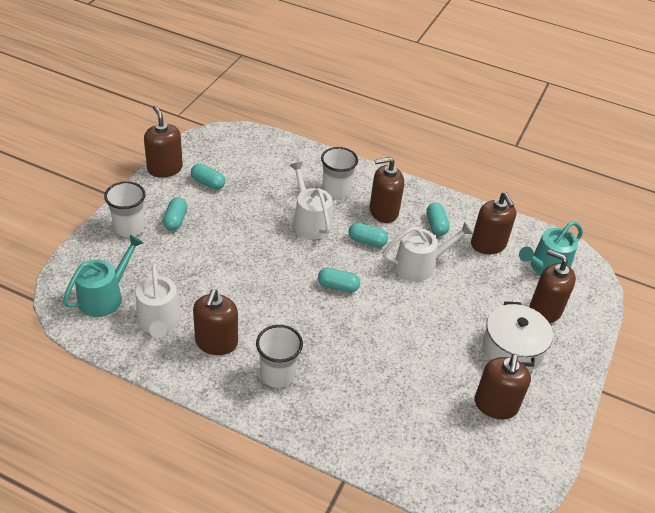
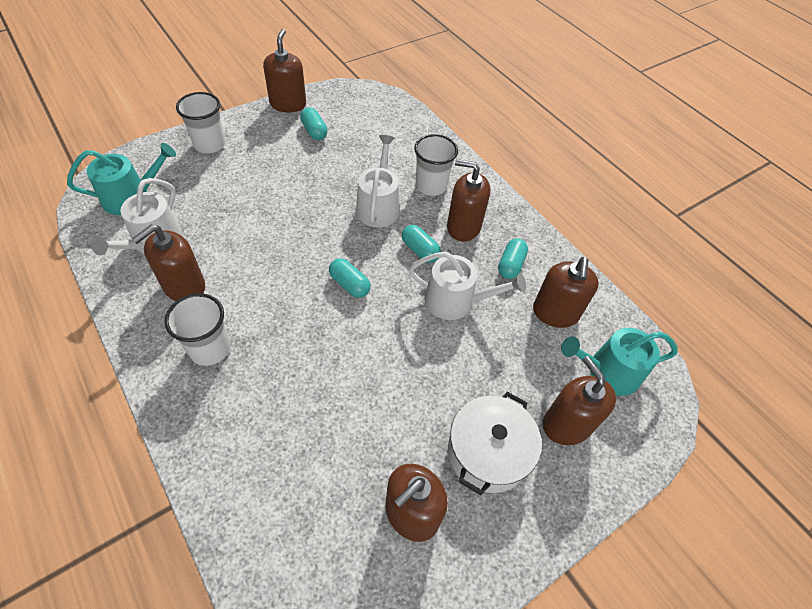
camera: 30 degrees right, 10 degrees up
turquoise capsule [163,197,187,231] -> none

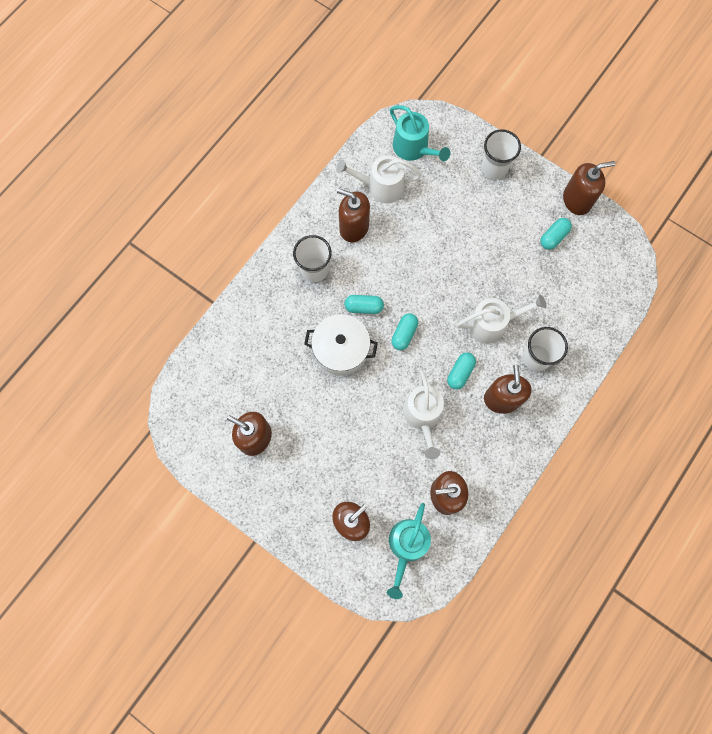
camera: 75 degrees right, 20 degrees up
white pot [448,392,542,495] -> white pot moved to [304,314,378,376]
turquoise capsule [498,238,528,279] -> turquoise capsule moved to [344,295,384,314]
turquoise watering can [561,328,678,396] -> turquoise watering can turned 135 degrees counterclockwise [387,503,431,599]

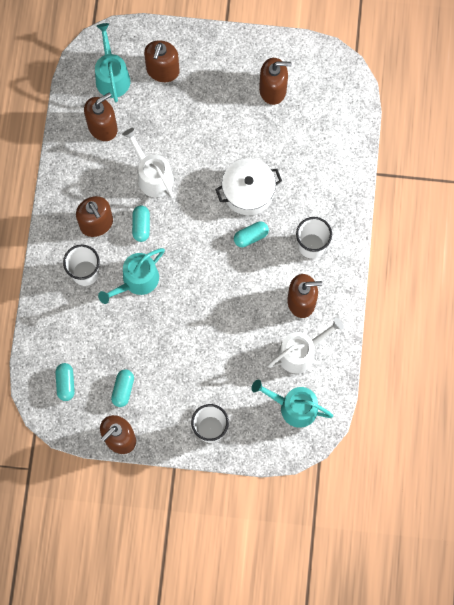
camera: 150 degrees right, 0 degrees up
turquoise capsule [391,313,418,350] -> turquoise capsule moved to [56,363,75,401]
white watering can [457,295,547,344] -> turquoise watering can [98,248,165,304]

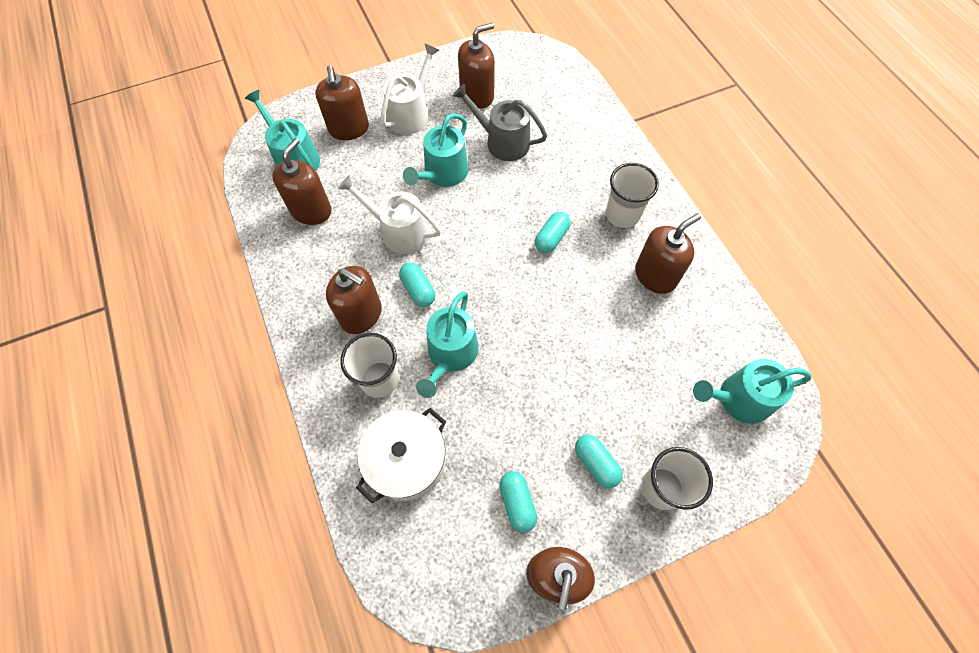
camera: 30 degrees left, 10 degrees down
turquoise capsule [56,363,75,401] -> turquoise capsule moved to [575,435,623,488]
white pot [215,158,282,215] -> white pot moved to [356,408,446,503]
white watering can [268,318,344,373] -> white watering can moved to [380,43,439,135]
none -> turquoise watering can [403,113,468,187]
none -> grey watering can [453,84,547,161]

